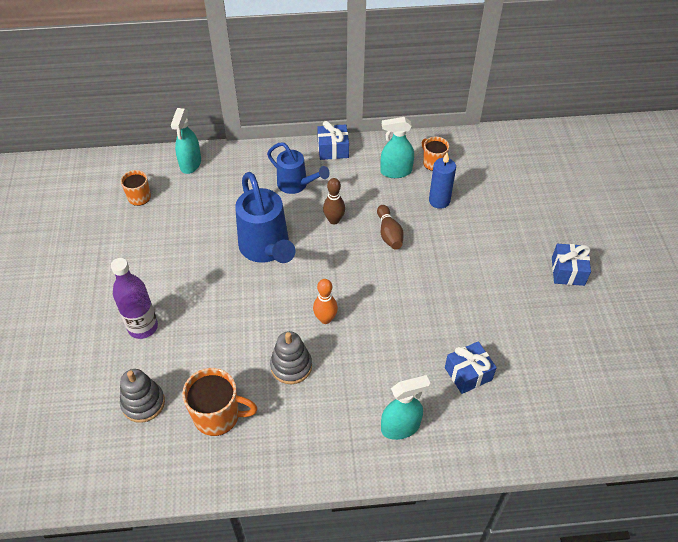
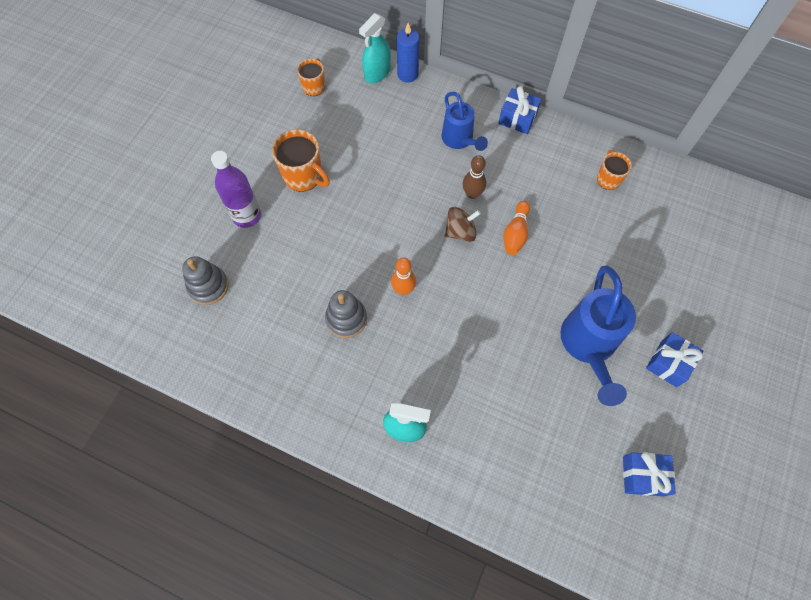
camera: 30 degrees right, 15 degrees up
orange mug [182,368,257,436] -> orange mug moved to [272,129,330,191]
blue watering can [235,172,296,263] -> blue watering can moved to [560,266,636,406]
brown bowling pin [377,205,404,250] -> orange bowling pin [503,201,530,255]
turquoise spray bottle [380,117,414,178] -> none
blue candle [429,153,456,209] -> blue candle moved to [397,23,419,83]
blue gift [445,341,497,394] -> blue gift moved to [623,452,676,496]
none -> brown spinning top [445,207,481,242]

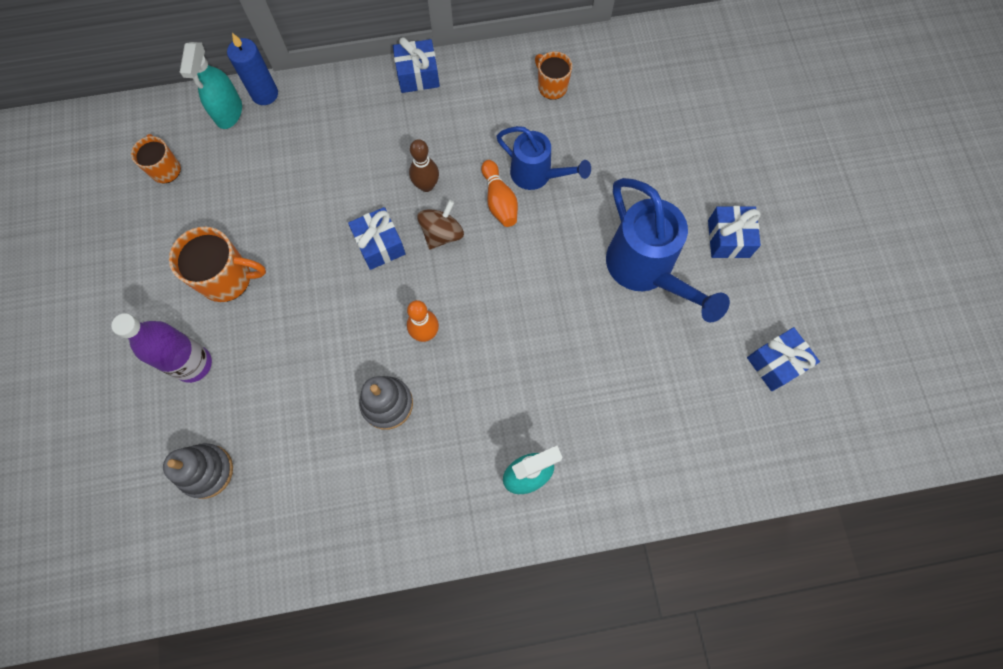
camera: 35 degrees left, 5 degrees up
blue watering can [441,92,488,151] -> blue watering can moved to [496,126,591,190]
none -> blue gift [348,207,405,270]

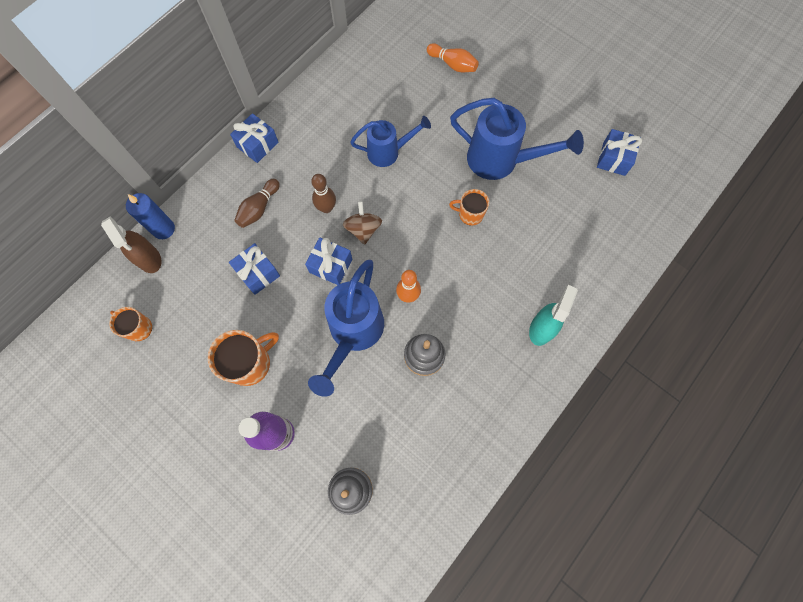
camera: 40 degrees left, 0 degrees up
turquoise spray bottle [180,42,242,129] -> brown spray bottle [101,216,162,273]
orange bowling pin [481,160,518,227] -> orange bowling pin moved to [427,43,479,72]
orange mug [535,51,572,100] -> orange mug moved to [449,189,489,226]
blue gift [708,206,761,258] -> blue gift moved to [229,243,280,295]
none -> brown bowling pin [235,179,280,228]
none -> blue watering can [308,260,384,397]

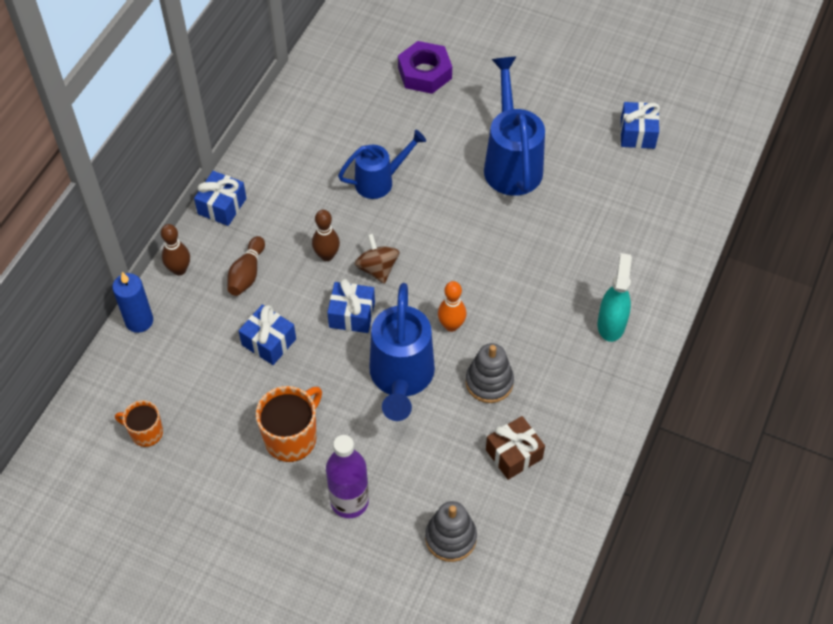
camera: 15 degrees left, 15 degrees down
brown spray bottle [101,216,162,273] -> none
orange bowling pin [427,43,479,72] -> purple nut [398,41,452,94]
orange mug [449,189,489,226] -> none
blue watering can [450,98,584,180] -> blue watering can turned 105 degrees counterclockwise [484,57,545,196]
none -> brown bowling pin [161,224,190,276]
none -> brown gift [486,416,545,480]

